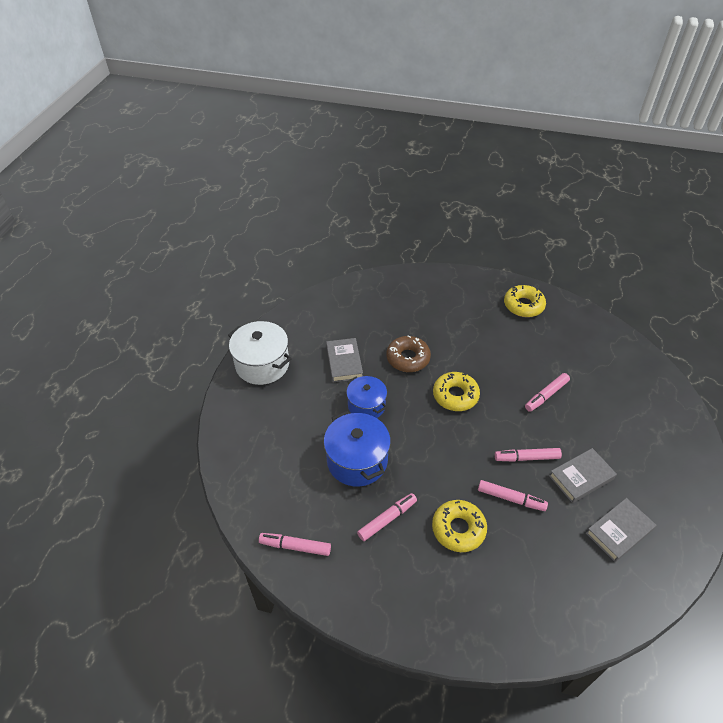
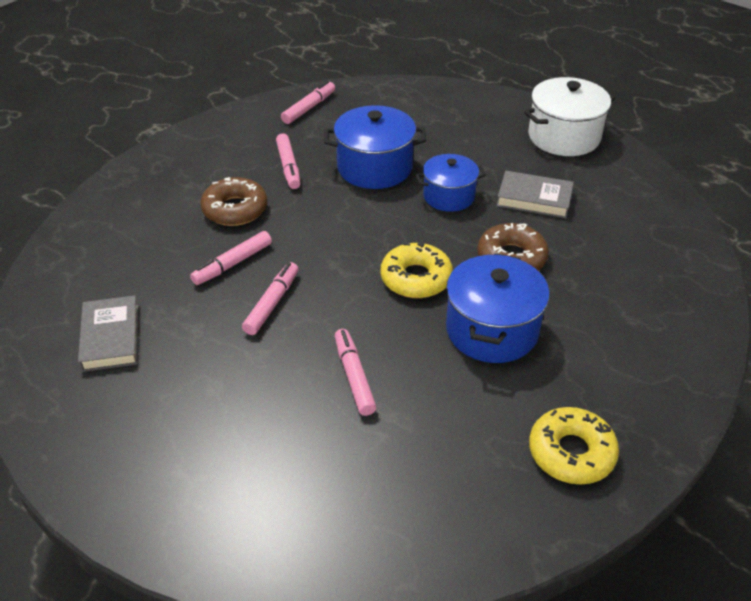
camera: 115 degrees right, 5 degrees down
yellow donut [432,500,487,552] -> brown donut [200,177,267,226]
grey book [549,448,617,503] -> none
none -> blue pot [446,253,550,363]

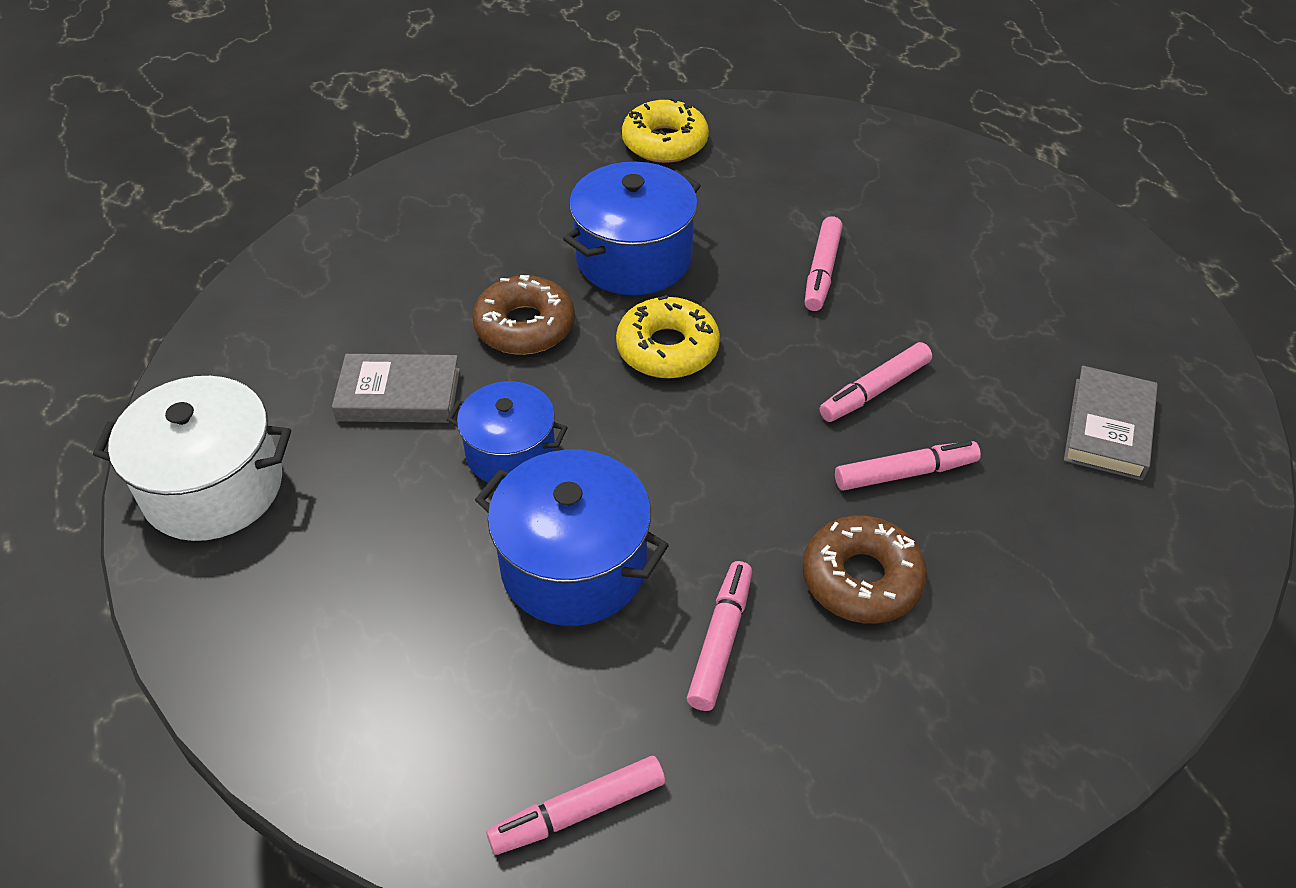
camera: 150 degrees left, 5 degrees up
grey book [497,171,574,218] -> grey book turned 45 degrees counterclockwise [332,354,460,423]

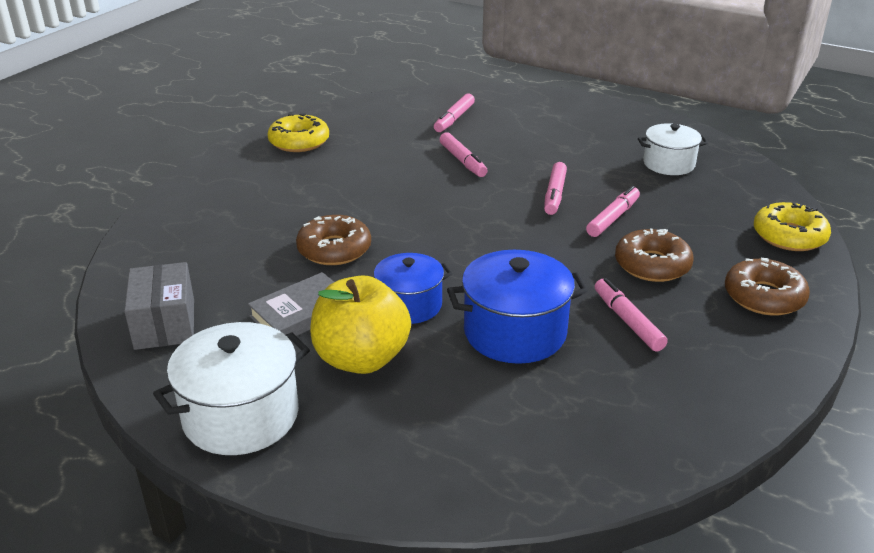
camera: 40 degrees left, 15 degrees down
pink marker [486,756,665,855] -> pink marker moved to [434,94,475,132]
blue pot [563,162,701,295] -> none
yellow donut [616,295,720,378] -> yellow donut moved to [754,202,831,251]
grey book [1064,365,1158,480] -> white pot [638,123,708,175]
none -> grey box [124,262,194,350]
none -> yellow apple [310,275,411,374]
none -> brown donut [725,258,810,316]

